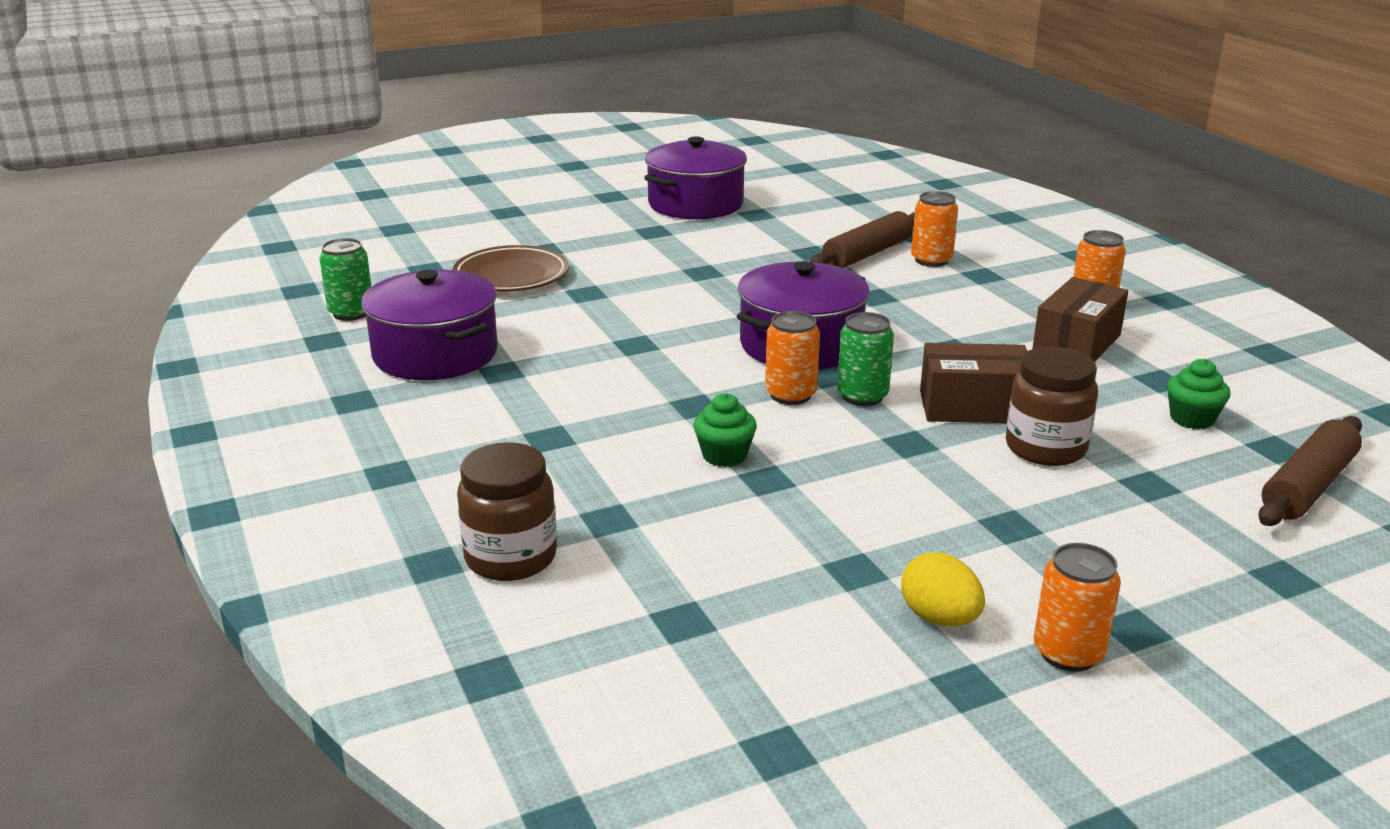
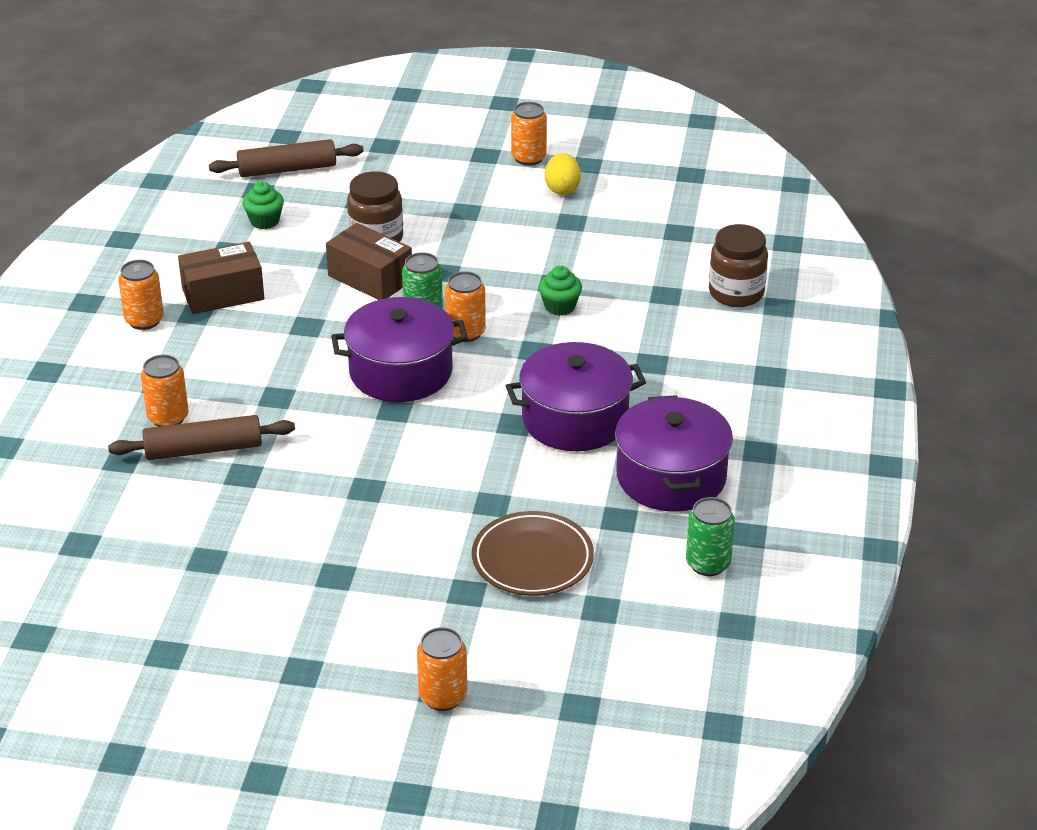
camera: 145 degrees left, 10 degrees up
purple pot [644,137,747,219] -> purple pot moved to [506,342,646,451]
none -> orange can [417,627,467,711]

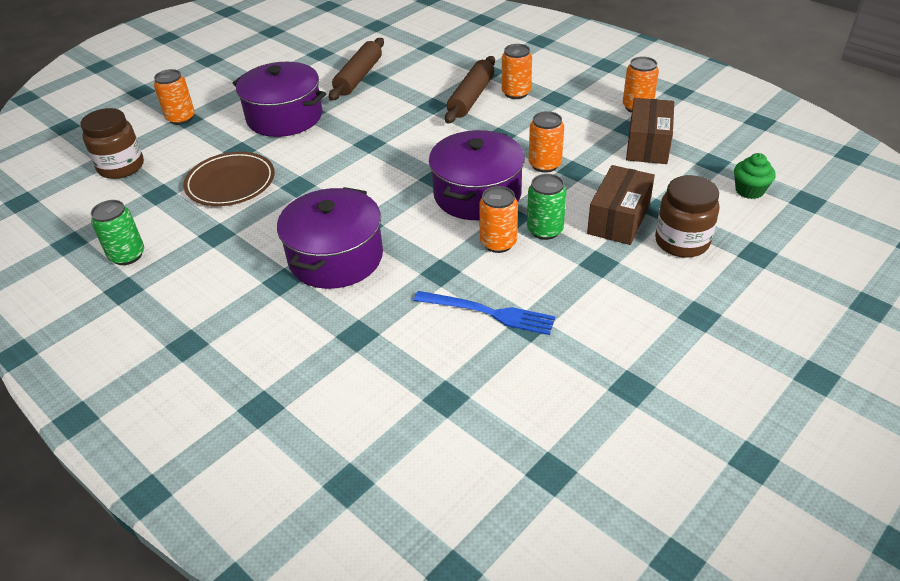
camera: 125 degrees right, 5 degrees up
brown rolling pin [209,139,364,177] -> brown rolling pin moved to [329,38,384,101]
brown box [326,223,412,300] -> brown box turned 45 degrees counterclockwise [587,165,655,245]
orange can [511,102,547,166] -> orange can moved to [529,111,564,173]
green cupcake [539,266,582,316] -> blue fork [414,291,555,335]
yellow egg [545,153,581,195] -> none
purple pot [615,395,733,511] -> purple pot moved to [233,62,326,137]
brown jar [709,224,768,307] -> brown jar moved to [80,108,144,179]

